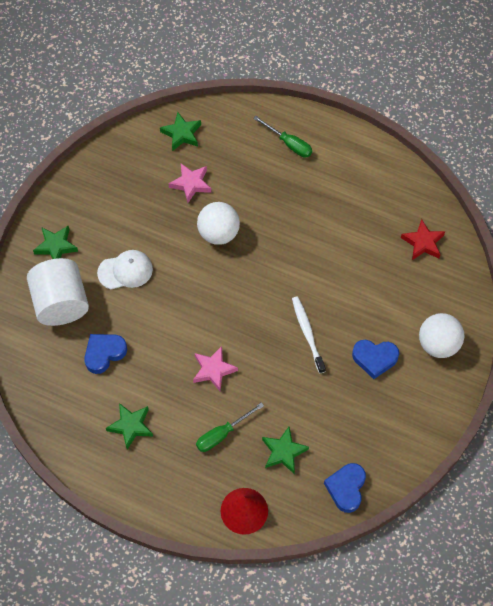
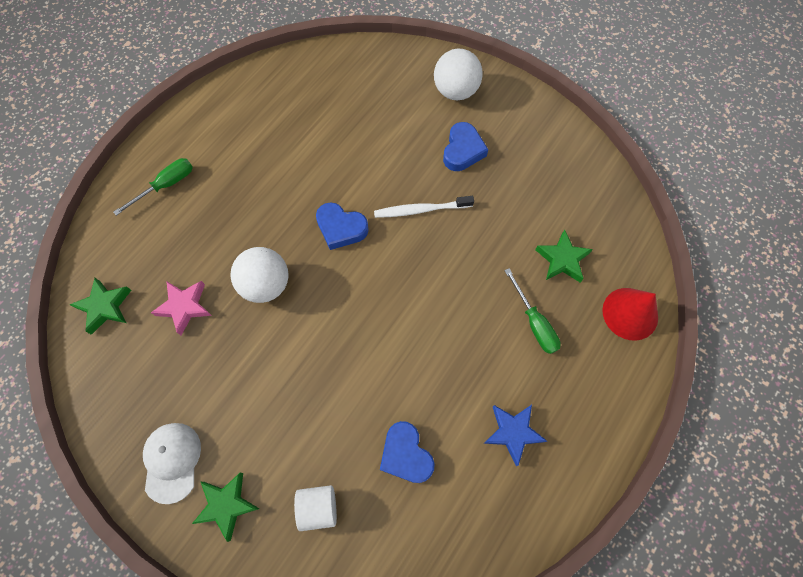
camera: 80 degrees left, 5 degrees up
white cylinder [27,258,89,326] -> white cylinder [294,485,337,531], size x0.52
white cap [97,250,153,289] -> white cap moved to [143,423,201,504]
green star [106,403,153,450] -> blue star [483,405,547,466]
pink star [193,346,238,391] -> none
blue heart [324,463,366,513] -> blue heart moved to [316,202,369,250]
red star [401,219,445,260] -> none

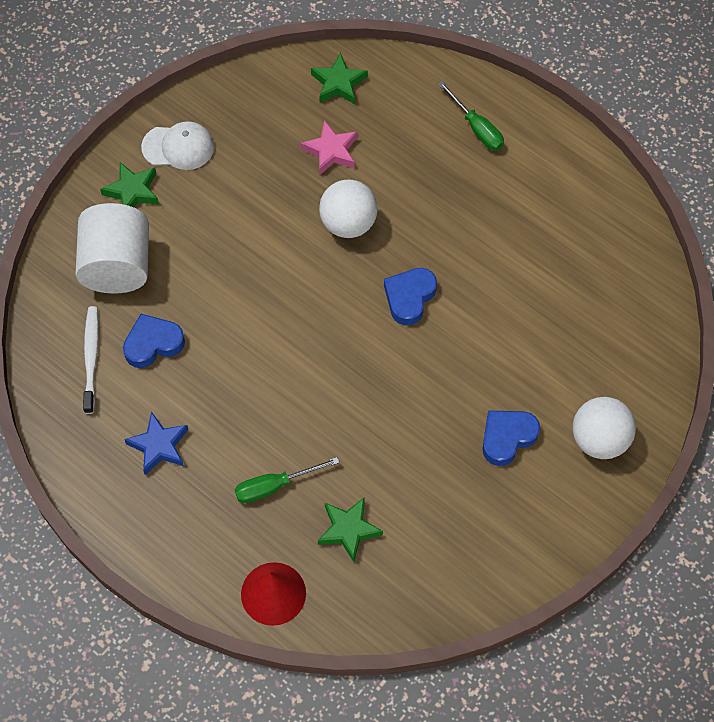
camera: 95 degrees right, 5 degrees down
white cylinder [294,485,337,531] -> white cylinder [75,203,149,294], size x1.93
white toothbrush [374,196,474,218] -> white toothbrush moved to [83,306,99,414]
blue heart [443,122,488,171] -> blue heart turned 120 degrees clockwise [483,411,540,466]

